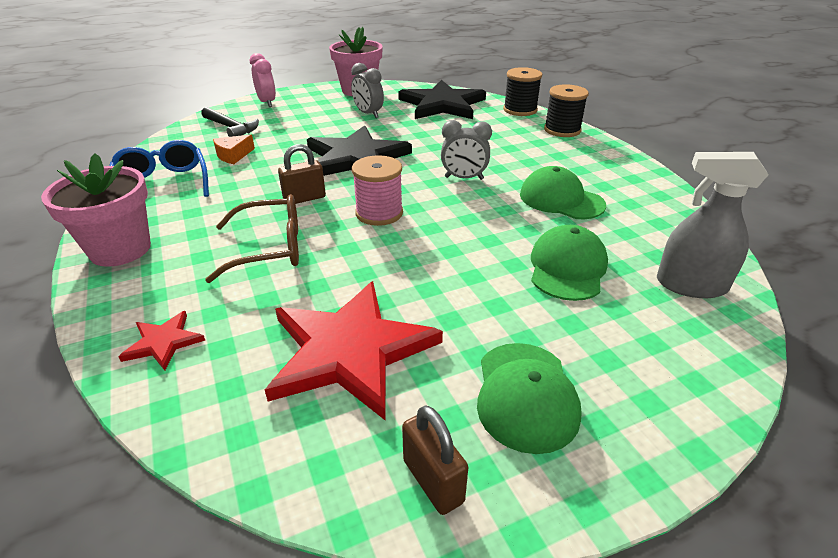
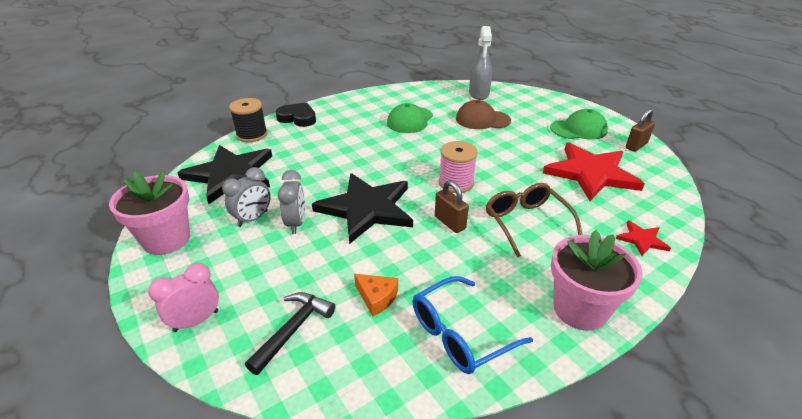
camera: 100 degrees left, 0 degrees up
grey clock [441,120,492,180] -> grey clock moved to [278,170,305,234]
green cap [531,225,608,301] -> brown cap [456,100,511,129]
black spool [544,84,589,137] -> black heart [276,102,316,127]

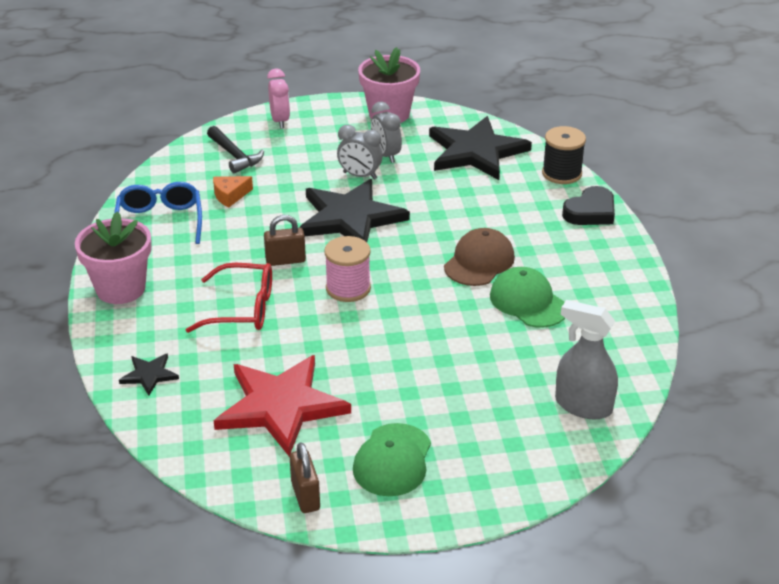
camera: 115 degrees right, 0 degrees up
brown cap [456,100,511,129] -> brown cap moved to [444,228,515,286]
brown glasses [486,183,583,258] -> red glasses [186,263,272,333]
red star [616,221,671,256] -> black star [119,353,179,396]

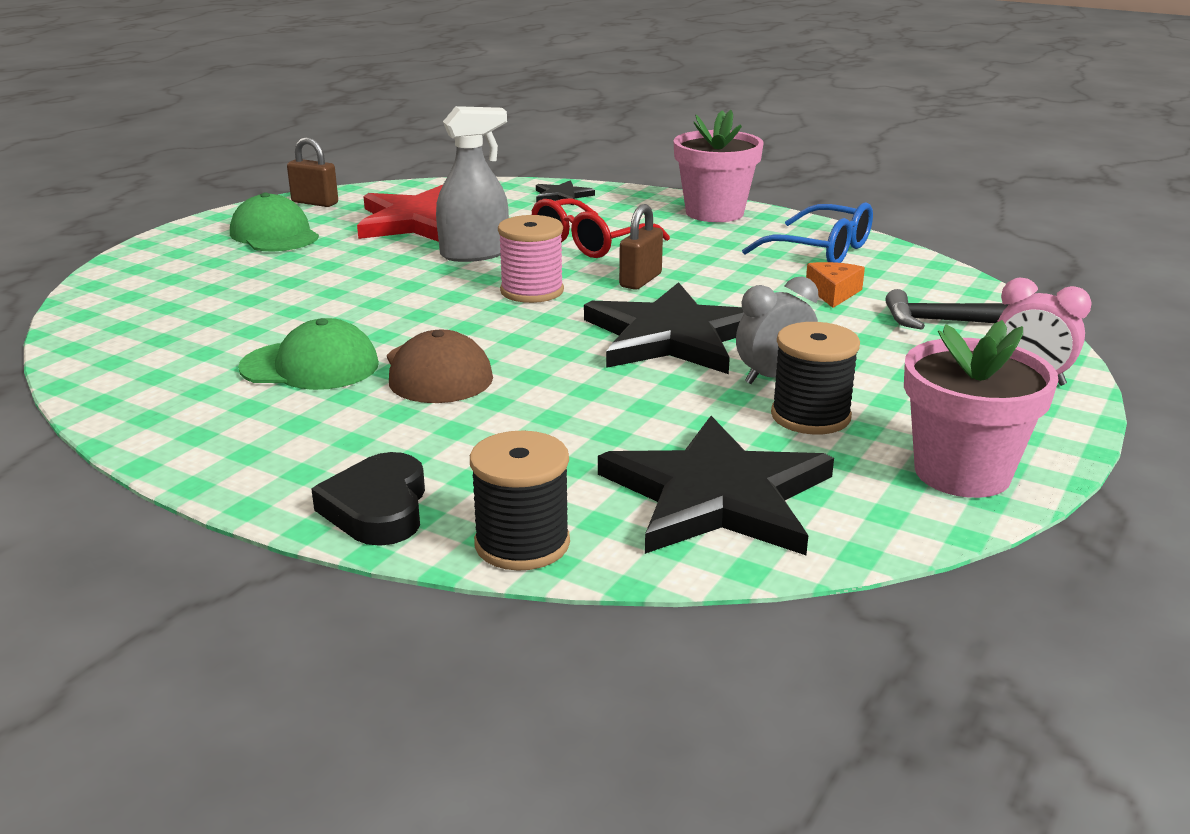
camera: 130 degrees right, 10 degrees down
grey clock [371,102,402,163] -> black spool [771,322,860,434]
grey spray bottle [555,300,618,419] -> grey spray bottle moved to [436,106,509,262]

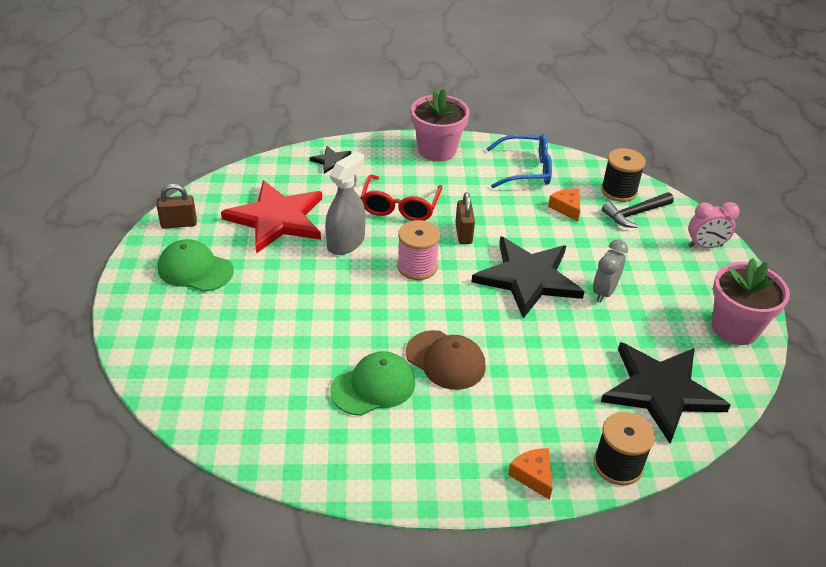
camera: 35 degrees left, 15 degrees up
black heart [311,452,425,546] -> orange cheese [508,448,552,500]
black spool [771,322,860,434] -> black spool moved to [601,148,646,202]

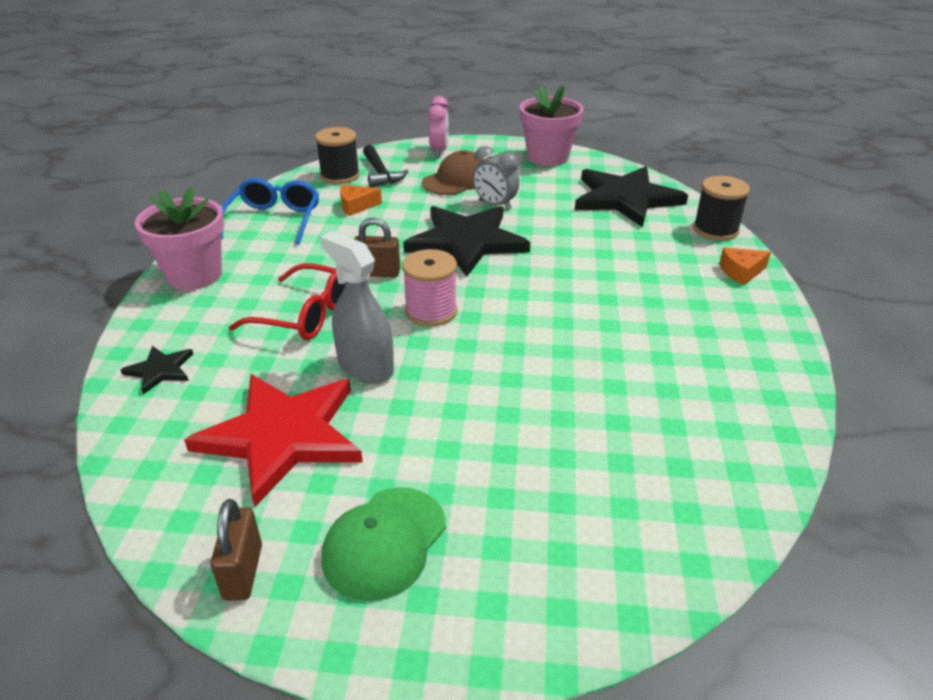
camera: 80 degrees left, 5 degrees down
green cap [330,351,415,416] -> none
brown cap [406,330,486,390] -> brown cap moved to [422,150,484,195]

